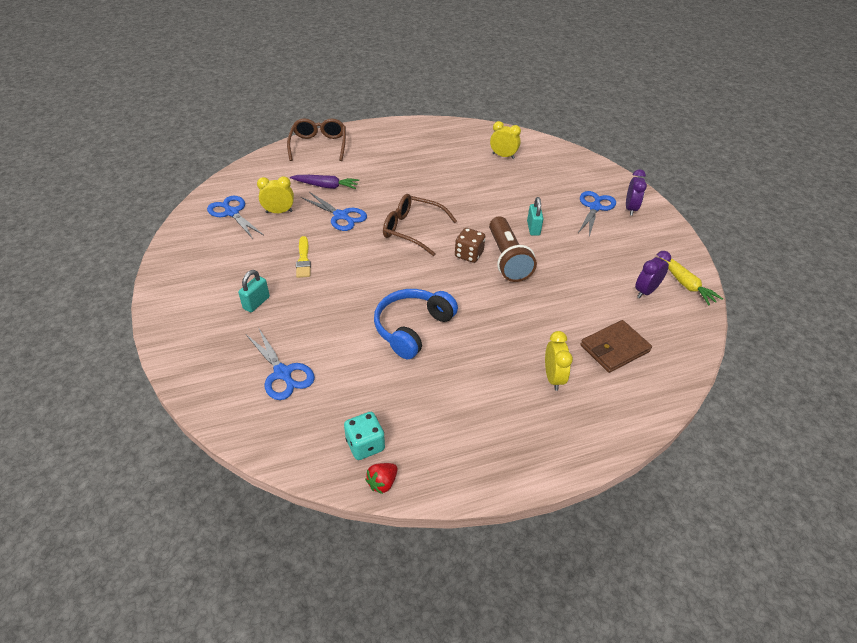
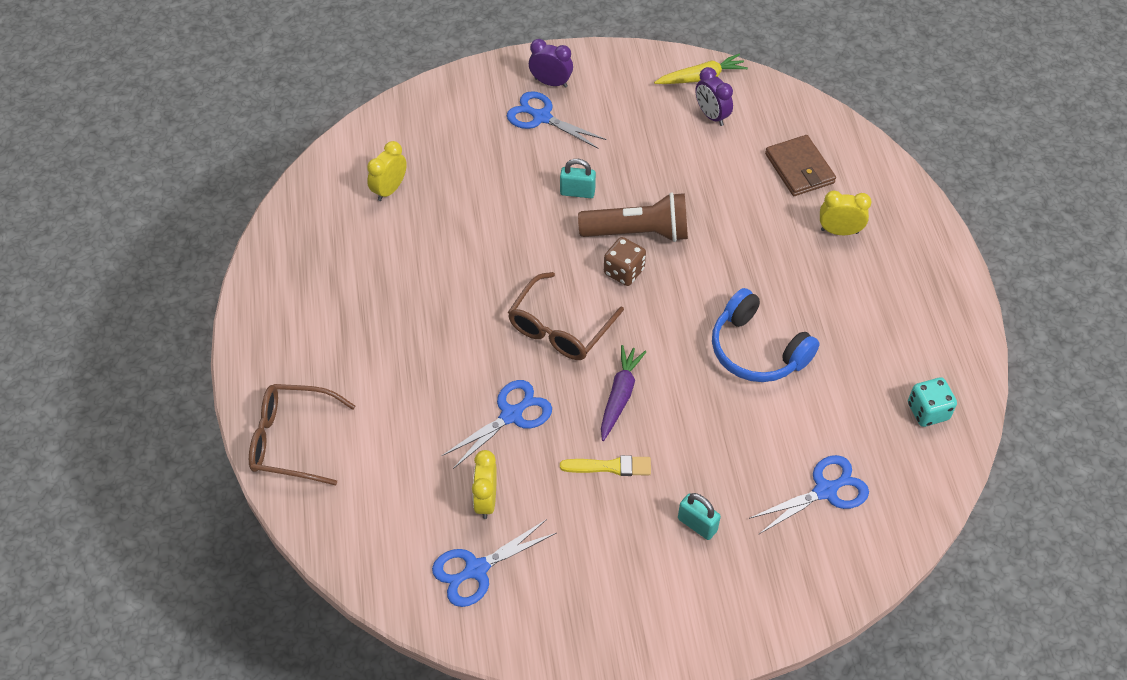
camera: 80 degrees left, 10 degrees up
purple carrot [290,175,359,189] -> purple carrot moved to [601,345,646,441]
red strawberry [365,463,397,494] -> none

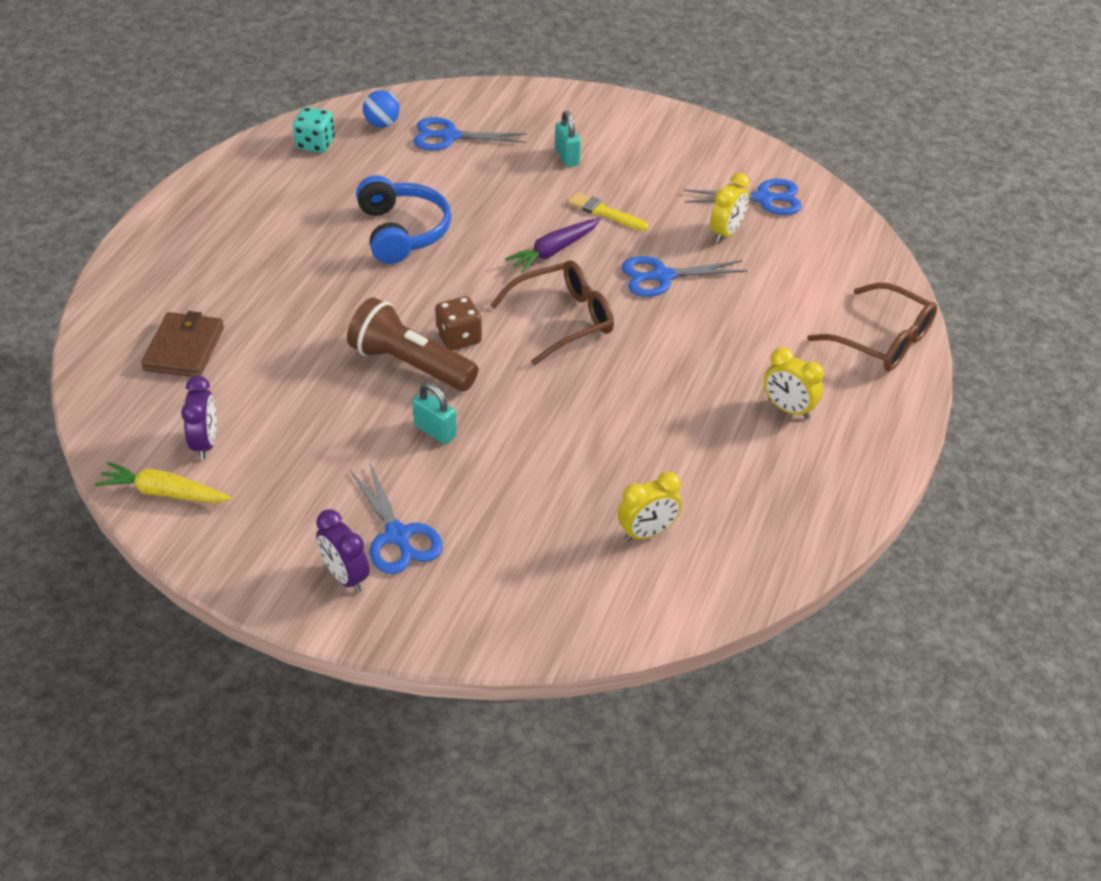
camera: 150 degrees left, 10 degrees down
yellow clock [820,191,872,235] -> yellow clock moved to [764,347,824,419]
none -> blue ball [363,90,400,128]

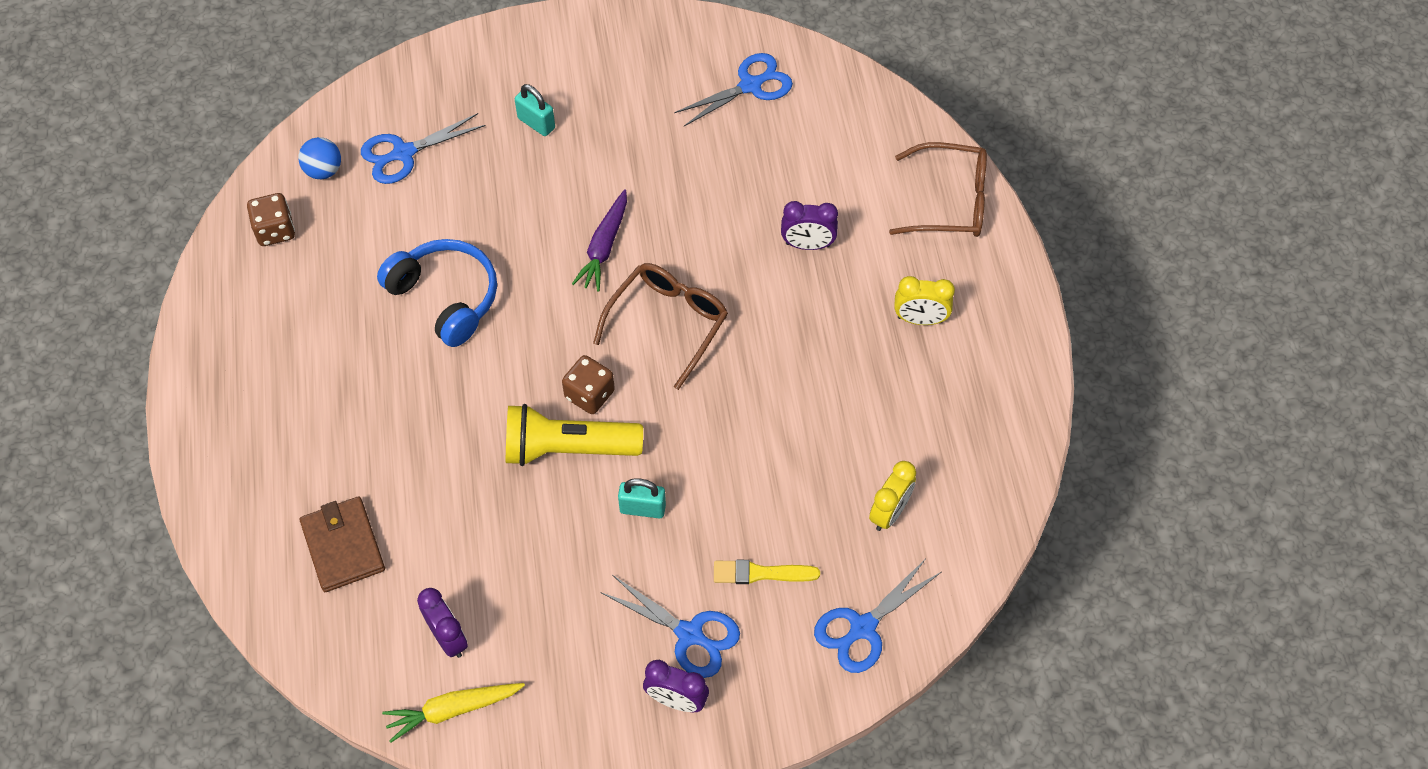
camera: 30 degrees left, 15 degrees up
turquoise dice [293,107,335,153] -> brown dice [247,193,295,246]
brown flashlight [347,297,479,391] -> yellow flashlight [506,404,643,466]
yellow brush [568,192,648,231] -> yellow brush moved to [714,560,820,584]
blue scissors [622,256,748,297] -> blue scissors moved to [814,560,941,673]
yellow clock [710,173,750,243] -> none
none -> purple clock [781,201,838,250]

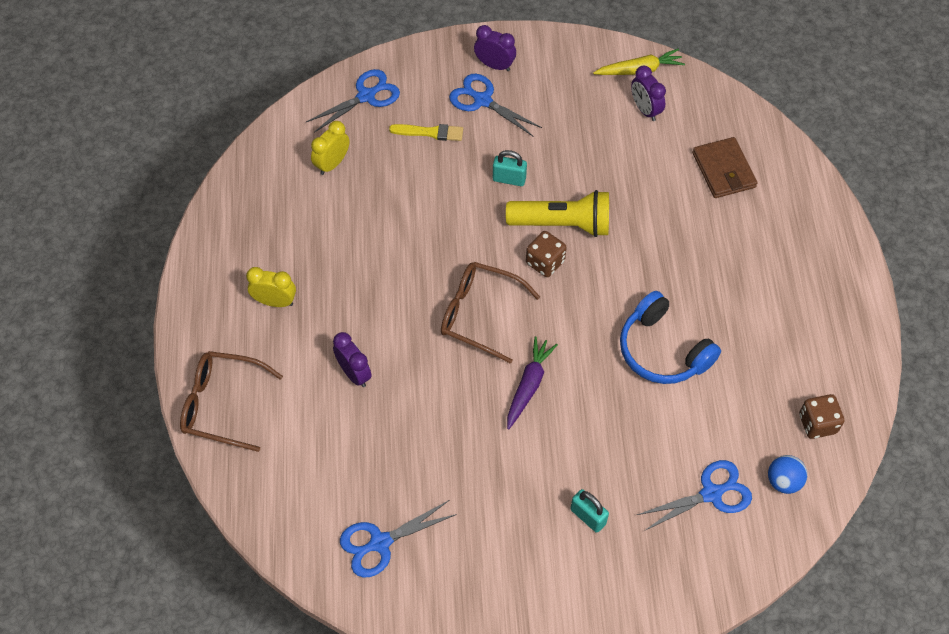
camera: 175 degrees left, 0 degrees up
brown glasses [593,263,728,390] -> brown glasses turned 75 degrees clockwise [441,262,540,364]
purple clock [781,201,838,250] -> purple clock turned 45 degrees clockwise [333,332,372,387]

